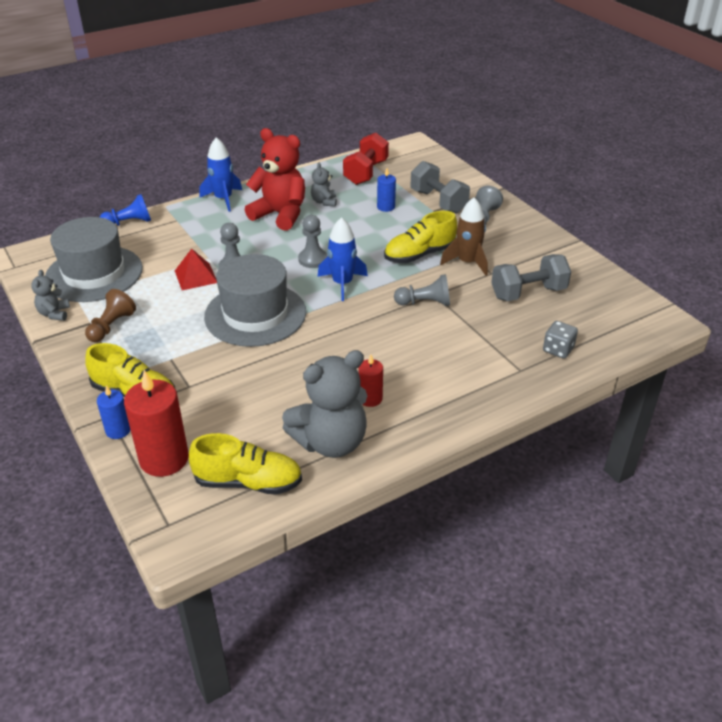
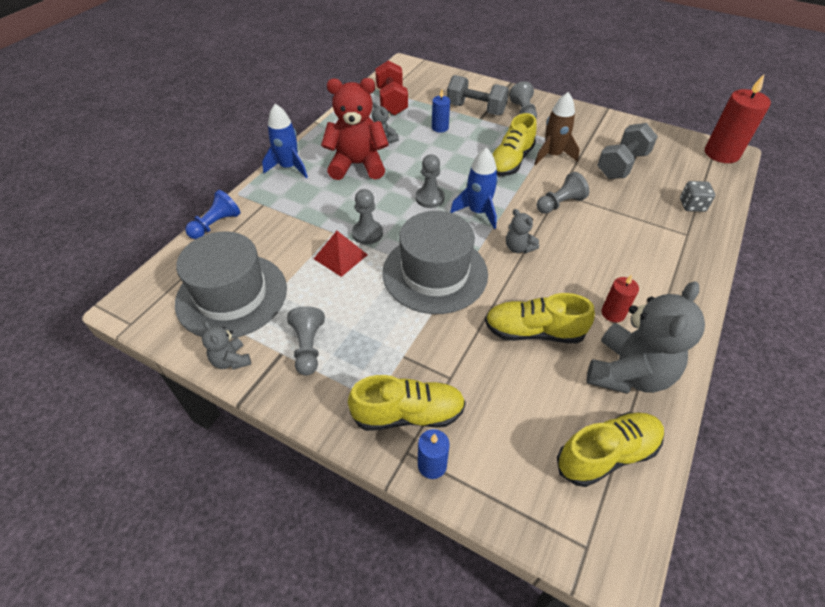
camera: 30 degrees left, 10 degrees up
brown pawn [85,289,136,342] -> grey pawn [287,306,325,376]
red candle [124,370,189,477] -> red candle moved to [705,75,771,163]
none -> yellow shoe [485,293,595,343]
none -> grey teddy bear [506,209,539,254]

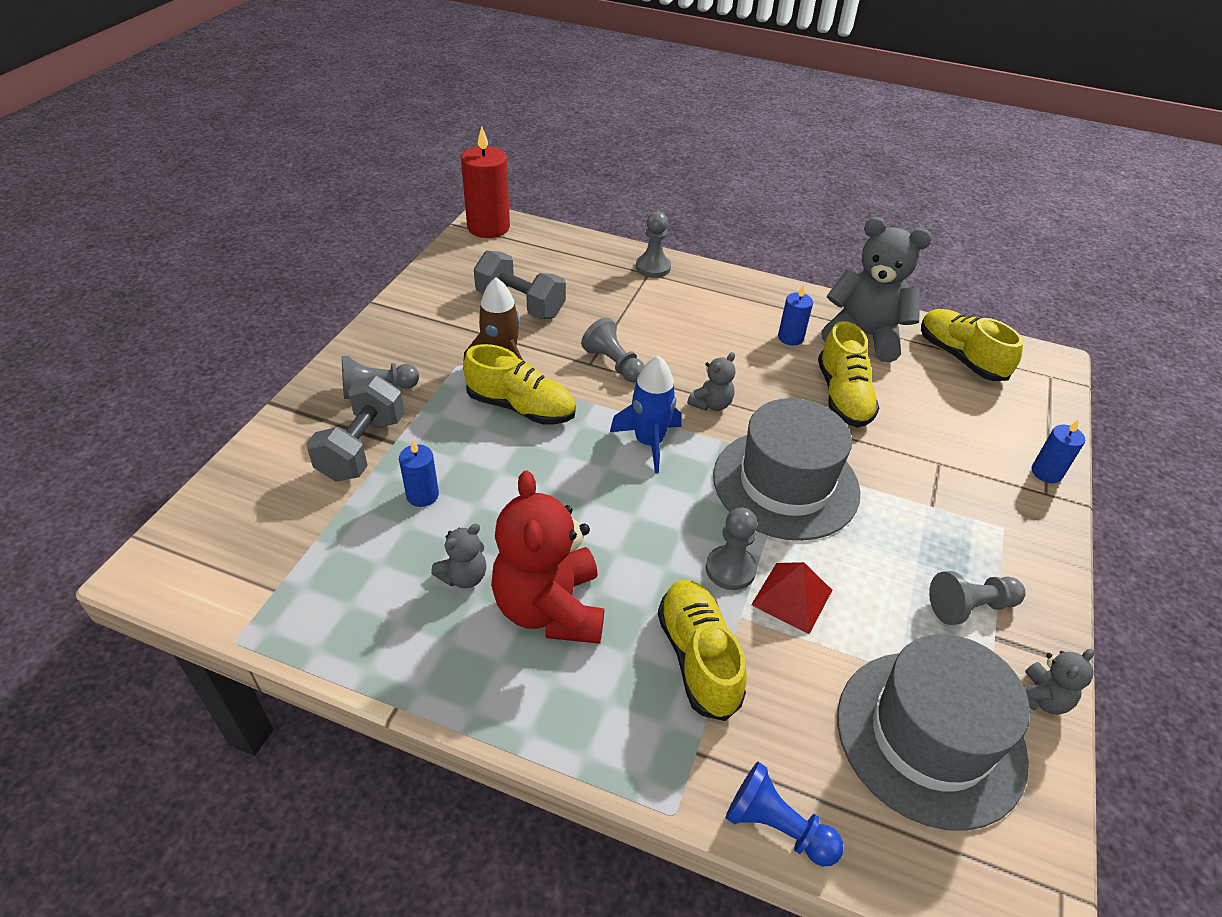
camera: 100 degrees left, 5 degrees down
blue rocket [262,104,308,178] -> none
yellow shoe [348,375,466,431] -> yellow shoe moved to [658,580,747,721]
red dumbbell [375,61,408,115] -> none
grey pawn [416,154,445,208] -> grey pawn moved to [636,212,671,278]
red candle [601,275,639,322] -> blue candle [778,285,813,345]
grey dice [680,181,715,212] -> none

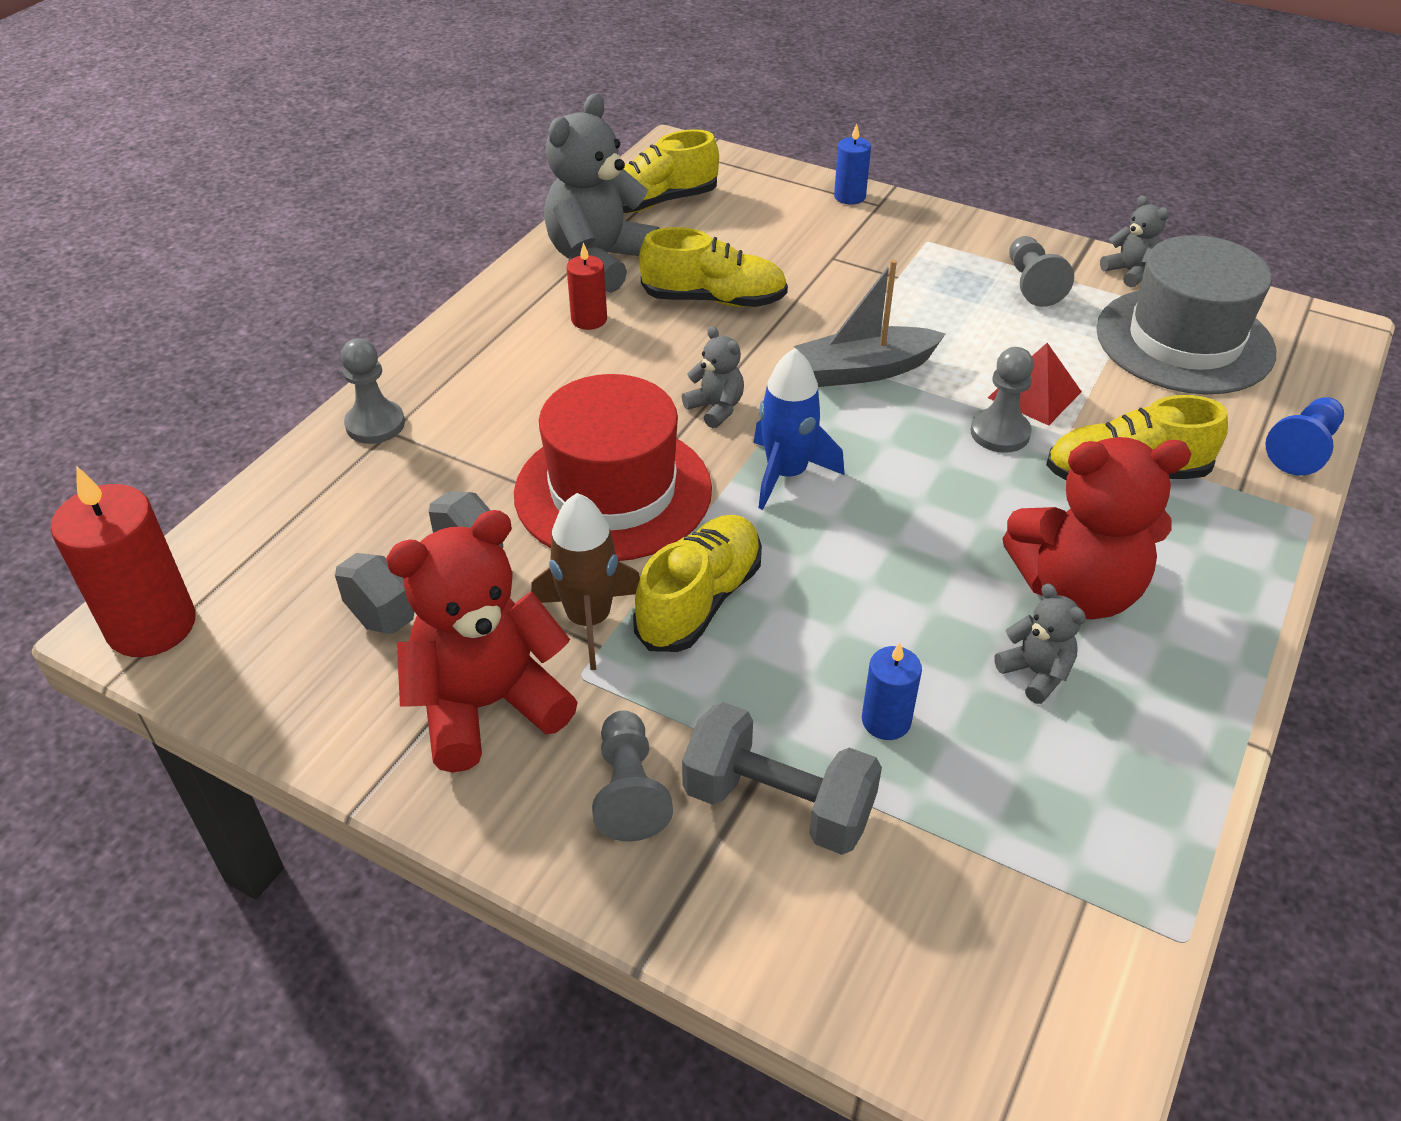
camera: 80 degrees left, 0 degrees up
grey pawn [581,318,645,382] -> red hat [514,374,712,561]
grey hat [713,398,861,541] -> grey boat [794,259,946,387]
blue candle [778,285,813,345] -> red candle [567,243,607,330]
none -> red teddy bear [386,510,578,773]

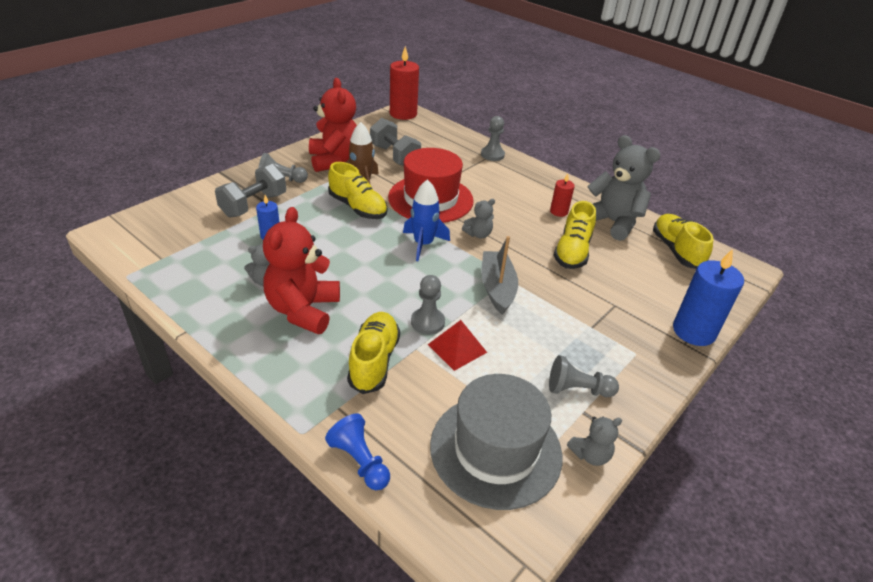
camera: 100 degrees right, 5 degrees down
blue candle [834,124,871,205] -> blue candle [673,249,744,346], size x1.88

